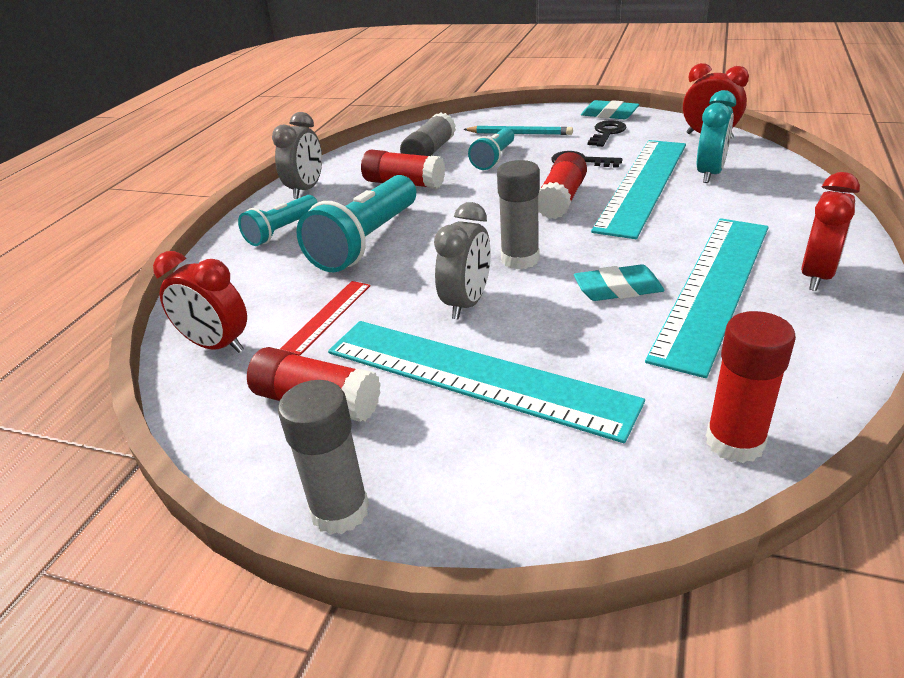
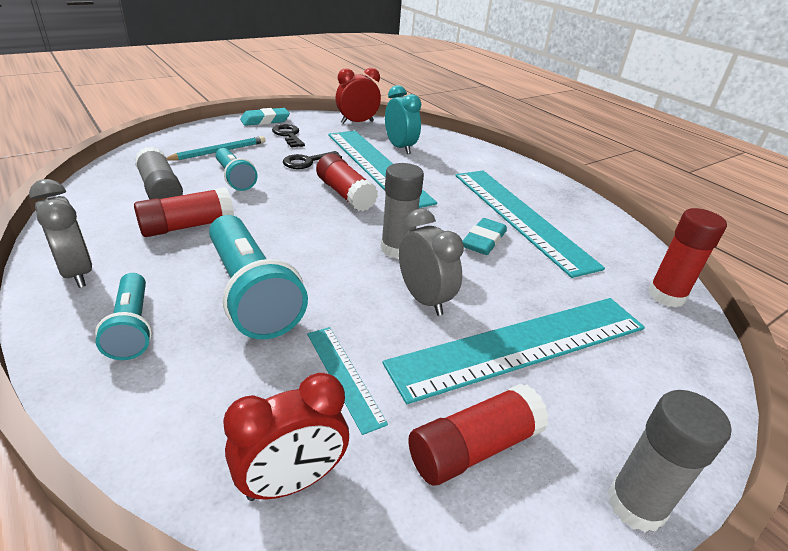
camera: 60 degrees left, 0 degrees up
red ruler [280,281,371,356] -> turquoise ruler [307,327,388,435]
red clock [801,172,860,291] -> none

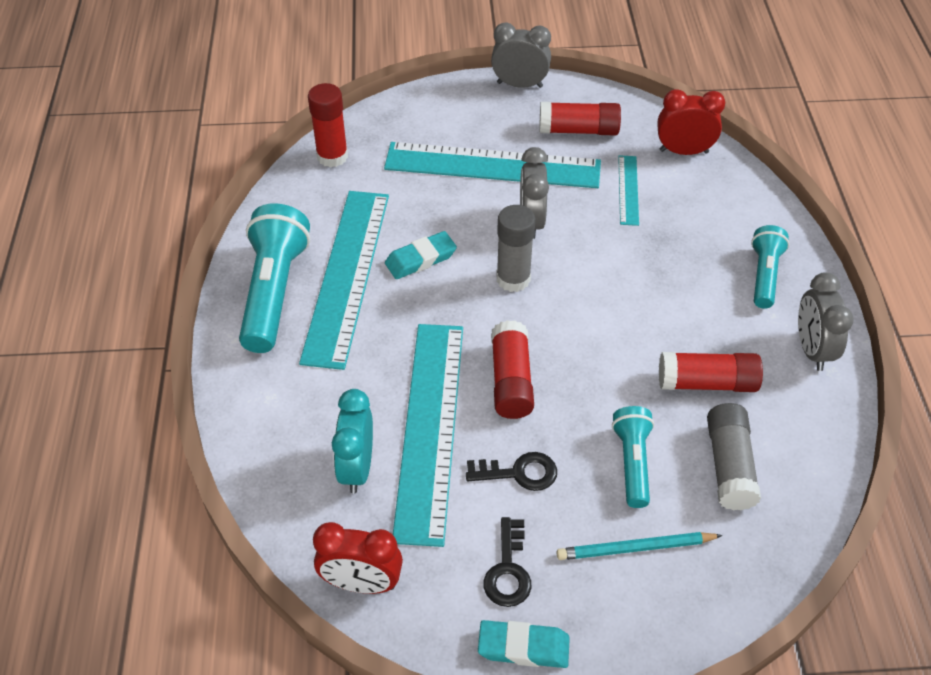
camera: 145 degrees left, 15 degrees up
turquoise flashlight [209,215,308,339] -> turquoise flashlight moved to [239,203,310,353]
grey glue stick [608,390,731,532] -> grey clock [491,22,551,88]

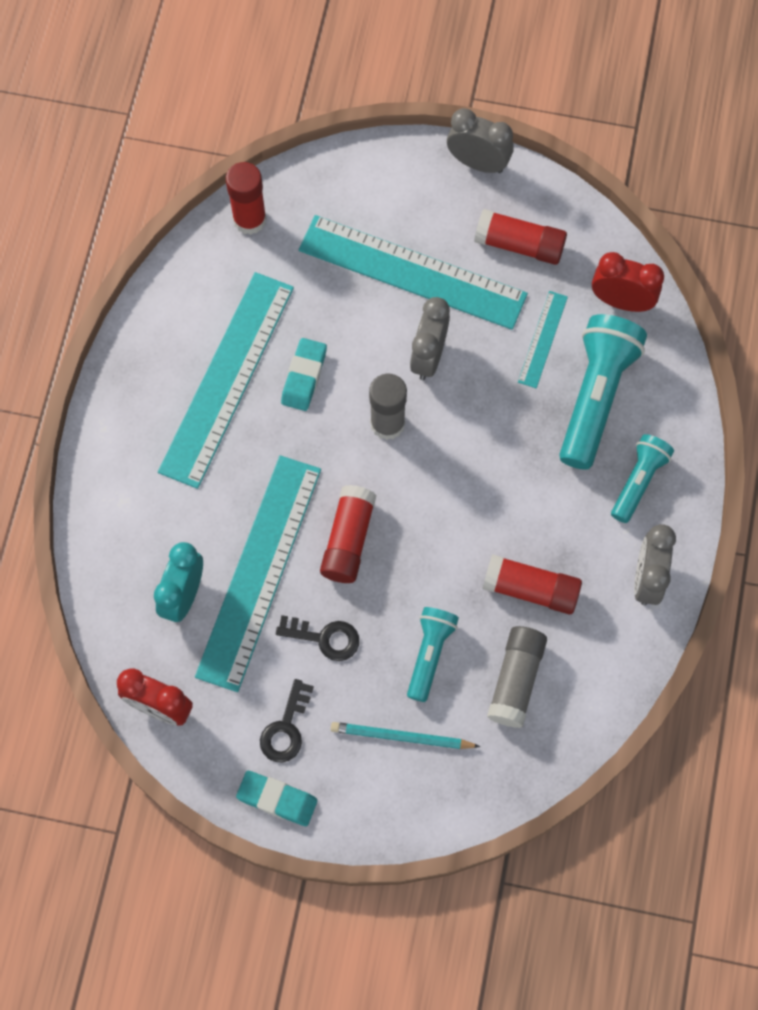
camera: 15 degrees right, 20 degrees up
turquoise flashlight [239,203,310,353] -> turquoise flashlight moved to [559,314,647,470]
turquoise eraser [385,231,457,279] -> turquoise eraser turned 60 degrees counterclockwise [281,338,327,411]

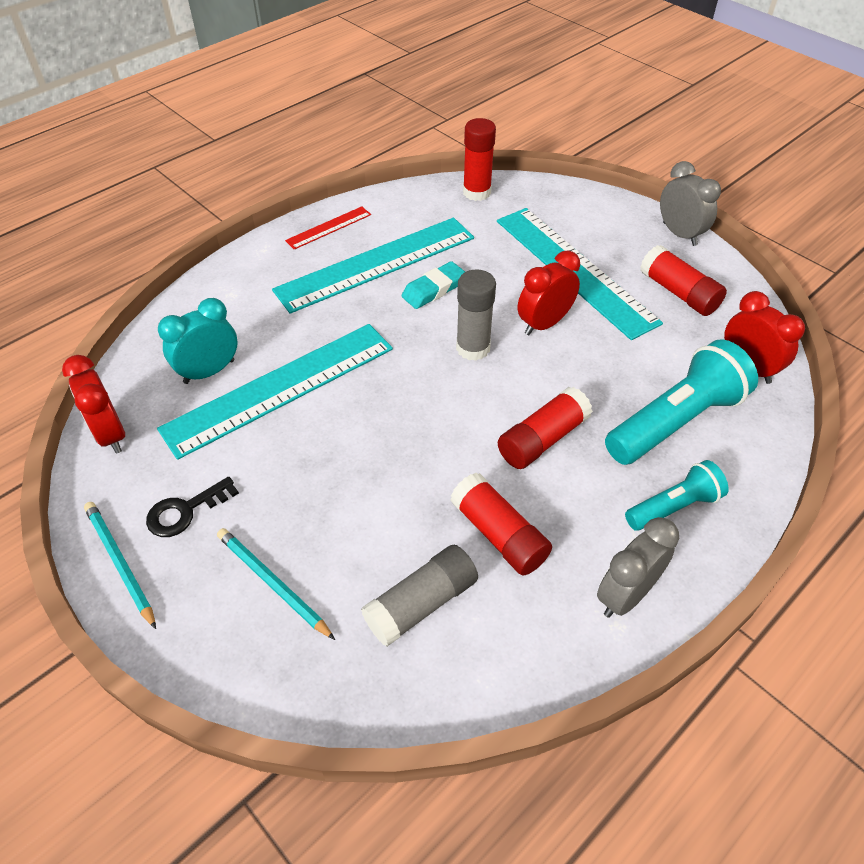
camera: 35 degrees right, 20 degrees down
turquoise eraser [236,771,318,826] -> turquoise pencil [84,502,156,629]
black key [276,615,359,661] -> none
red glue stick [320,485,377,583] -> red glue stick moved to [498,387,593,469]
turquoise flashlight [407,607,459,702] -> none
grey clock [410,297,450,380] -> red clock [518,250,580,335]
turquoise ruler [518,291,568,388] -> none
none -> red ruler [285,206,371,250]

